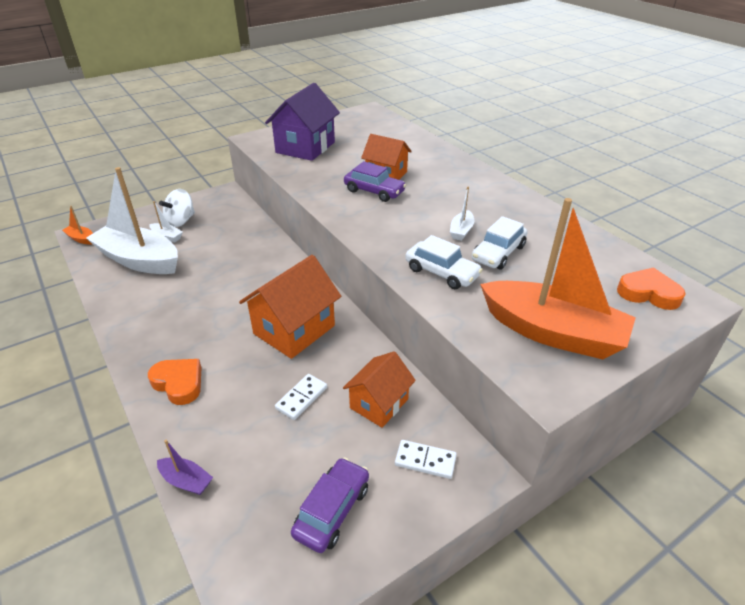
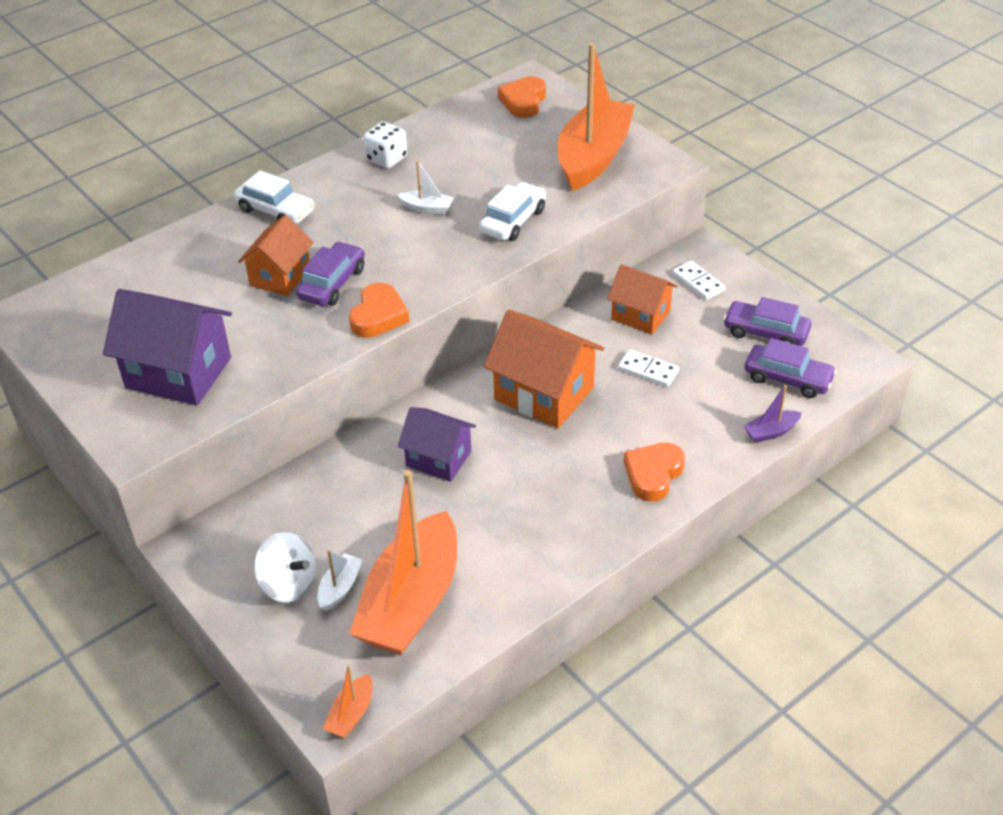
camera: 95 degrees left, 5 degrees up
white boat [86,167,178,274] -> orange boat [349,470,457,655]
purple boat [157,440,213,495] -> purple boat turned 135 degrees counterclockwise [743,385,801,443]
white domino [395,440,457,479] -> white domino turned 45 degrees counterclockwise [673,261,725,300]
white car [472,216,528,269] -> white car moved to [234,170,315,224]
none -> orange heart [349,282,409,338]
none -> white dice [364,121,407,169]
none -> purple house [398,407,476,482]
none -> purple car [744,338,837,398]

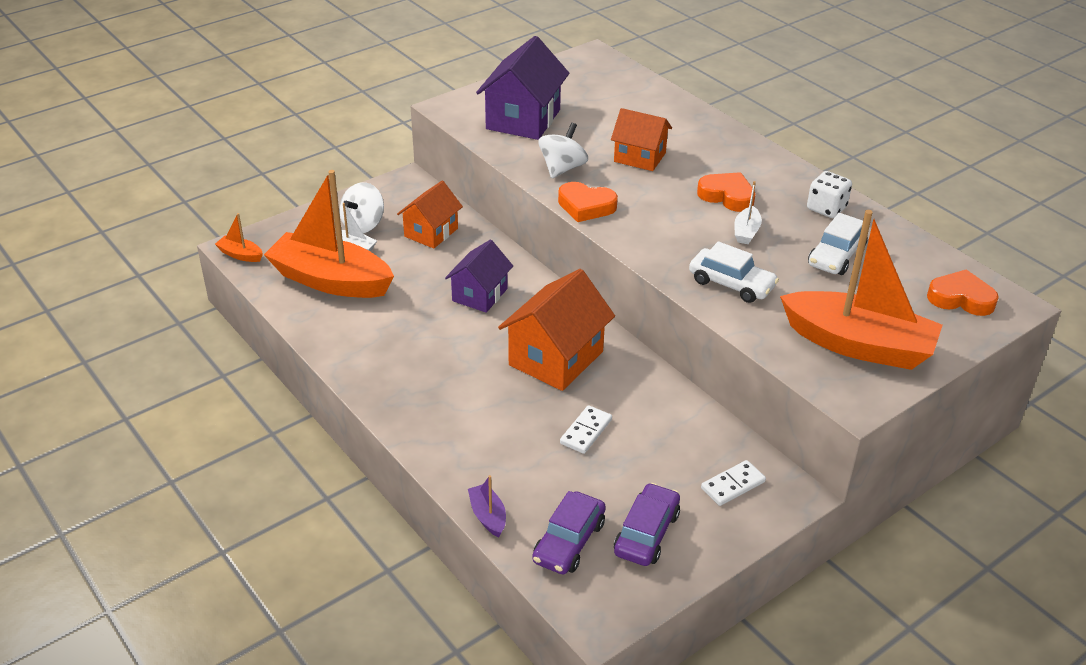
camera: 90 degrees right, 5 degrees down
white car [234,170,315,224] -> white car moved to [808,213,867,275]
purple car [296,241,365,306] -> none
orange house [607,264,677,334] -> orange house moved to [397,181,463,248]
orange heart [624,443,685,501] -> orange heart moved to [697,172,755,212]
none -> white spinning top [539,123,588,178]

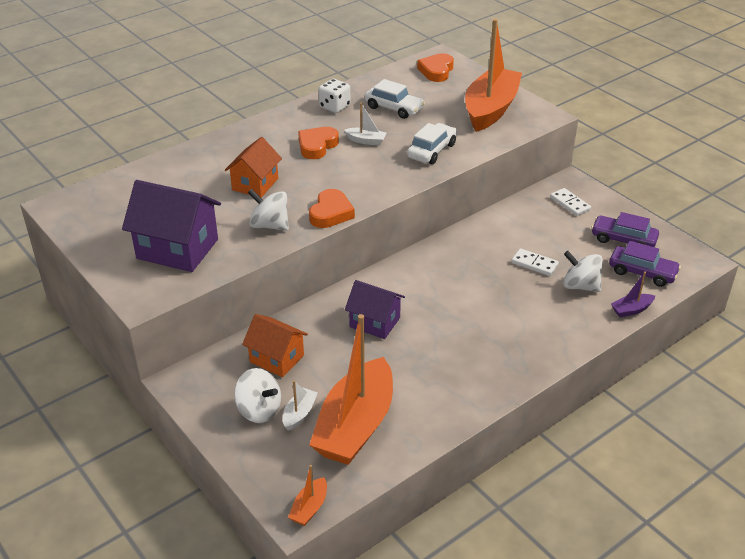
camera: 90 degrees left, 0 degrees up
orange house [498,269,615,391] -> none
none -> white spinning top [563,251,603,292]

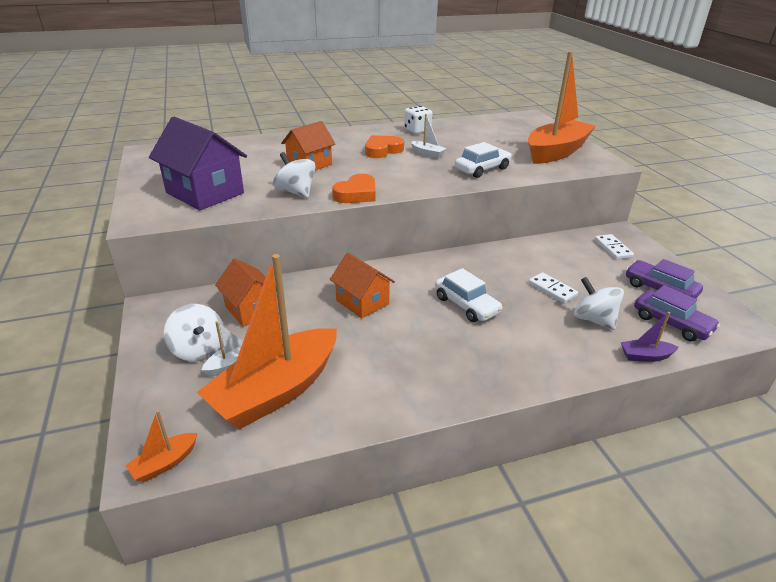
camera: 20 degrees right, 5 degrees down
purple house [345,280,405,339] -> orange house [330,252,395,318]
white car [364,79,425,119] -> white car moved to [435,268,503,322]
orange heart [417,53,454,82] -> none

